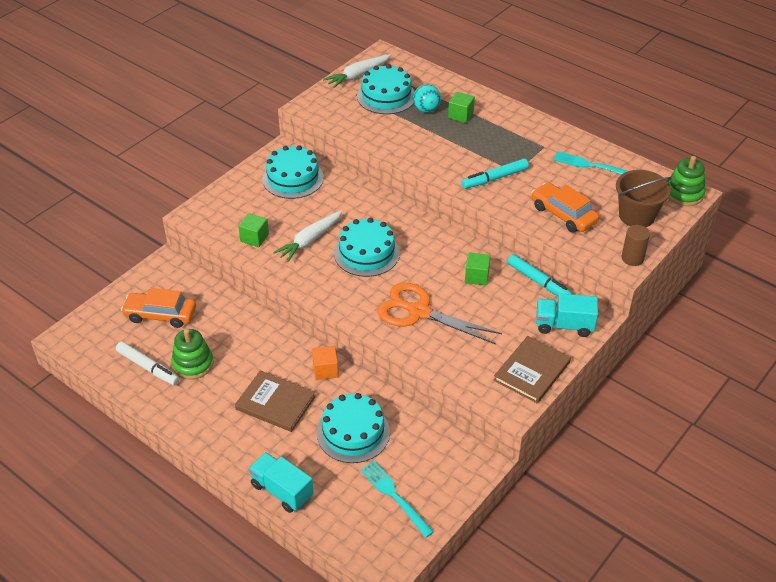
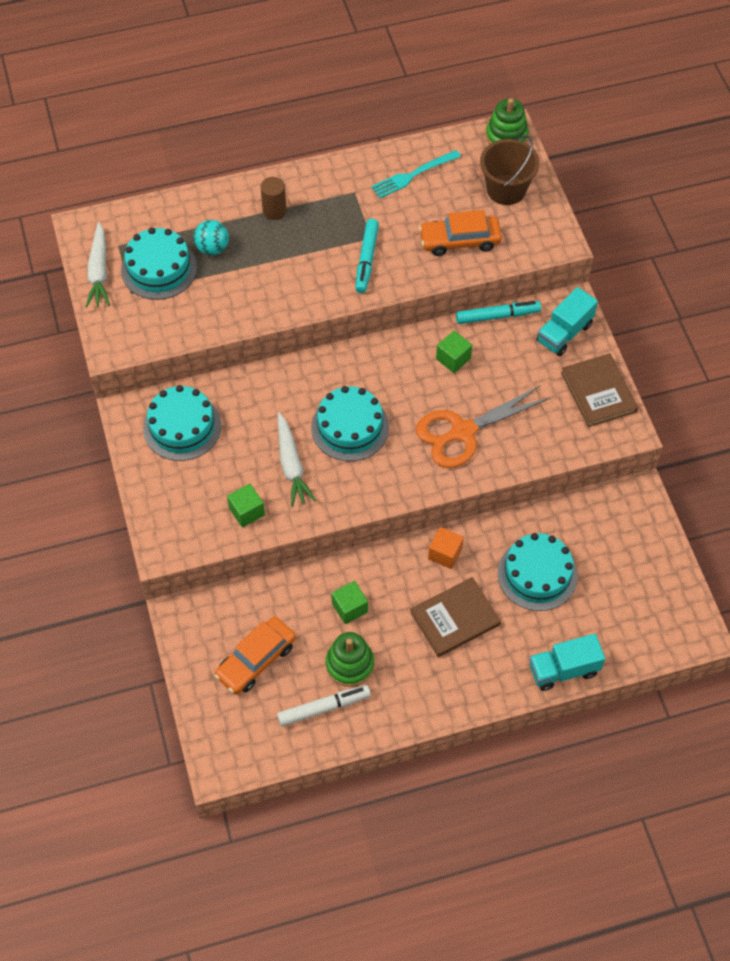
camera: 55 degrees left, 15 degrees up
turquoise fork [360,460,434,538] -> none
green cube [448,92,475,123] -> green cube moved to [332,581,368,624]
brown cylinder [622,225,650,266] -> brown cylinder moved to [261,177,287,220]

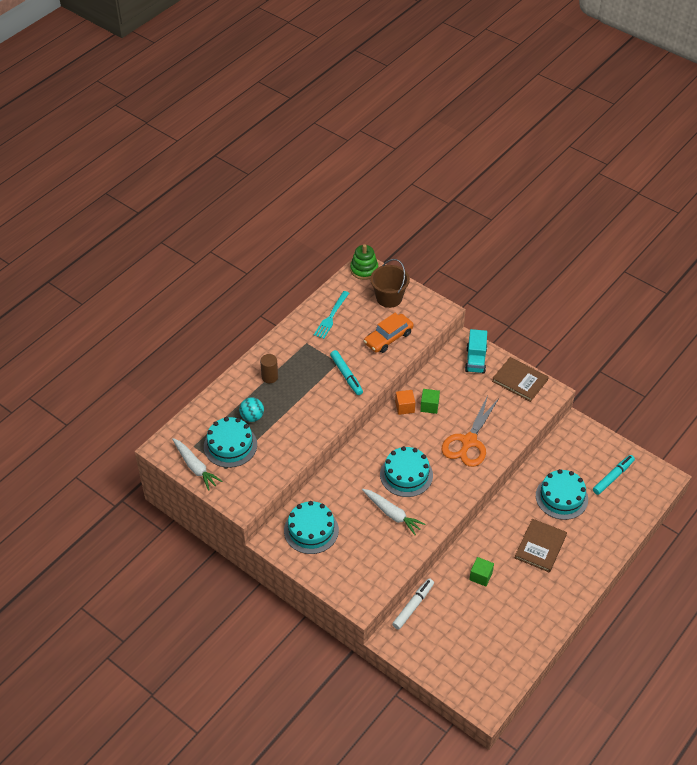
camera: 35 degrees left, 10 degrees down
orange car [214,616,296,694] -> none
green cube [227,484,265,527] -> none
white marker [277,685,371,726] -> white marker moved to [392,578,434,630]
green stacking toy [326,632,374,687] -> none
orange cube [428,527,464,569] -> orange cube moved to [395,390,415,415]
turquoise marker [456,301,541,324] -> turquoise marker moved to [593,455,635,495]
turquoise truck [529,634,605,691] -> none

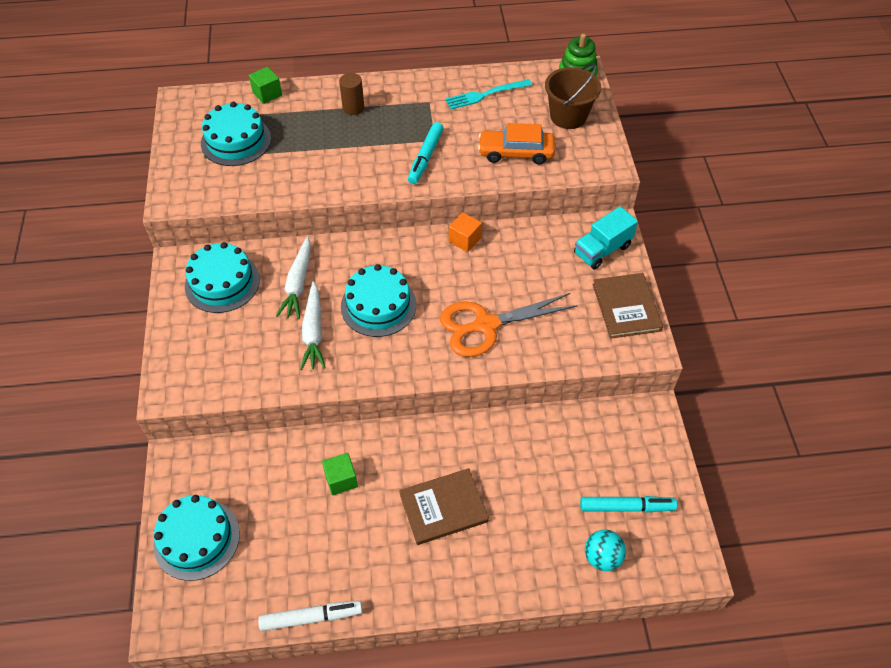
camera: 45 degrees right, 5 degrees up
white carrot [172,438,222,490] -> white carrot moved to [276,236,311,319]
turquoise ball [239,397,264,422] -> turquoise ball moved to [585,530,626,571]
white marker [392,578,434,630] -> white marker moved to [258,600,362,631]
green cube [420,389,440,414] -> green cube moved to [249,67,282,104]
turquoise cake [536,469,588,520] -> turquoise cake moved to [153,495,240,581]

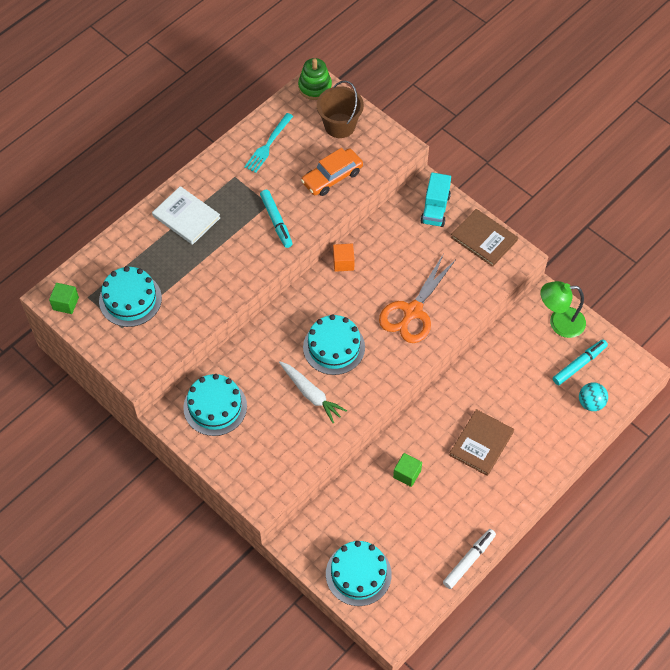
camera: 40 degrees left, 5 degrees up
green cube [249,67,282,104] -> green cube moved to [49,283,79,314]
white carrot [276,236,311,319] -> none
brown cylinder [339,73,364,115] -> white book [152,186,220,245]
none -> green lamp [540,281,586,338]

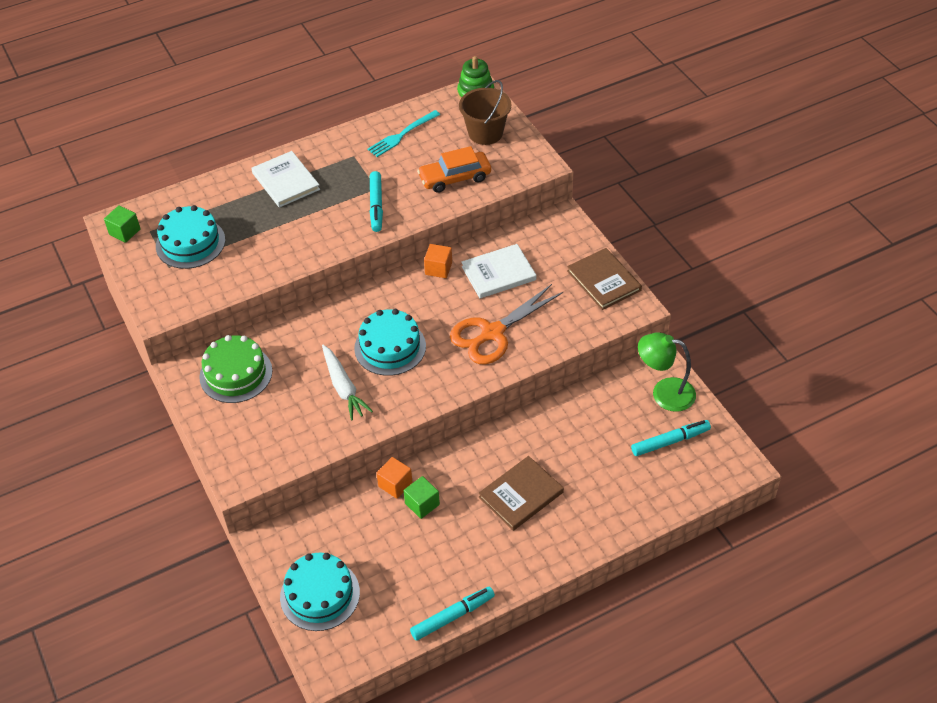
camera: 20 degrees right, 10 degrees down
turquoise cake [183,374,247,436] -> green cake [199,335,272,403]
turquoise truck [420,172,451,227] -> none
white marker [443,529,496,589] -> turquoise marker [410,587,495,641]
turquoise ball [579,382,608,411] -> none
none -> orange cube [376,457,413,499]
none -> white book [461,244,536,298]

